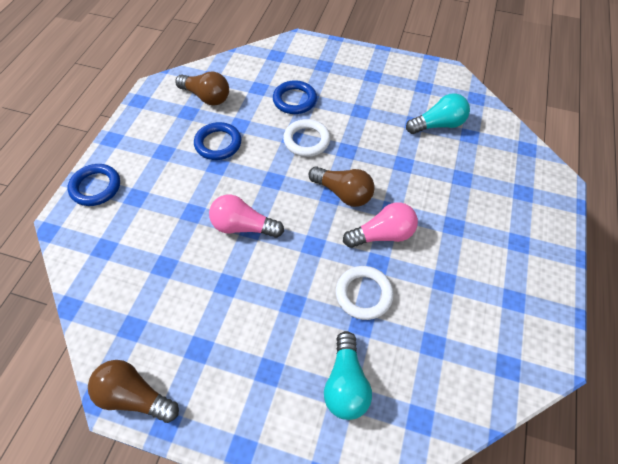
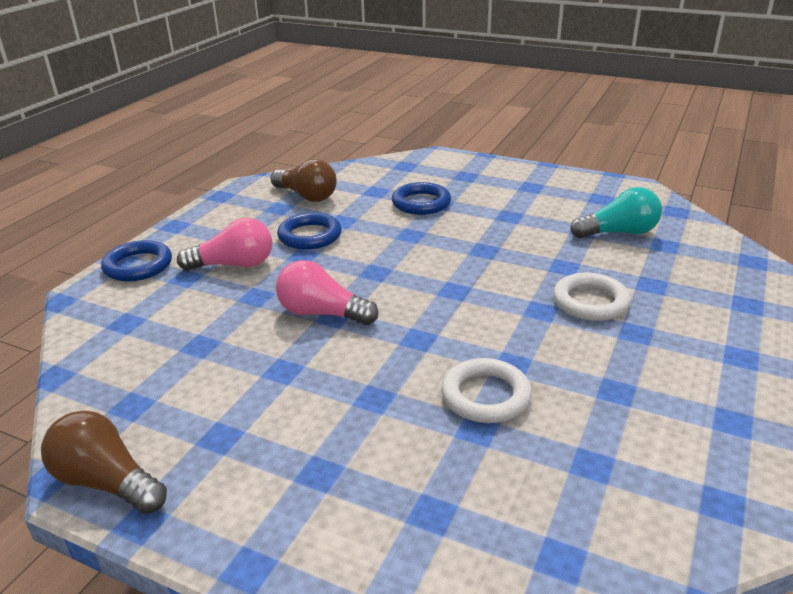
camera: 10 degrees right, 25 degrees down
white ring [283,119,330,157] -> white ring moved to [553,273,631,321]
brown light bulb [309,166,375,207] -> none
turquoise light bulb [324,331,372,420] -> none
pink light bulb [343,202,418,248] -> pink light bulb moved to [177,218,273,271]

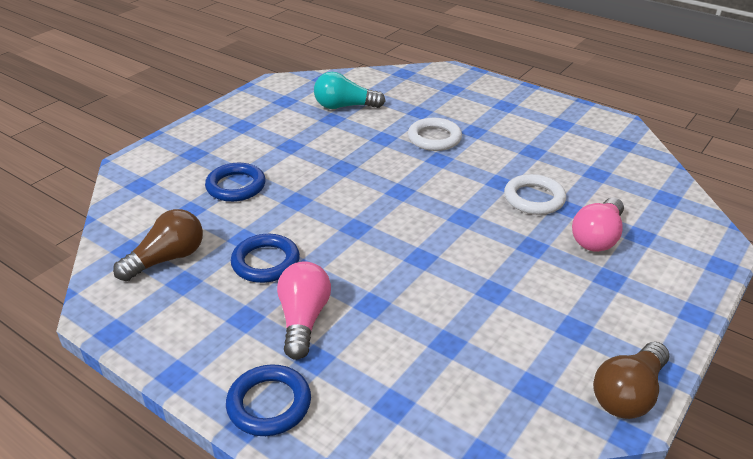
camera: 80 degrees left, 5 degrees up
pink light bulb [276,260,378,325] -> pink light bulb moved to [572,197,624,252]
turquoise light bulb [571,187,662,238] -> turquoise light bulb turned 90 degrees counterclockwise [314,72,385,109]

